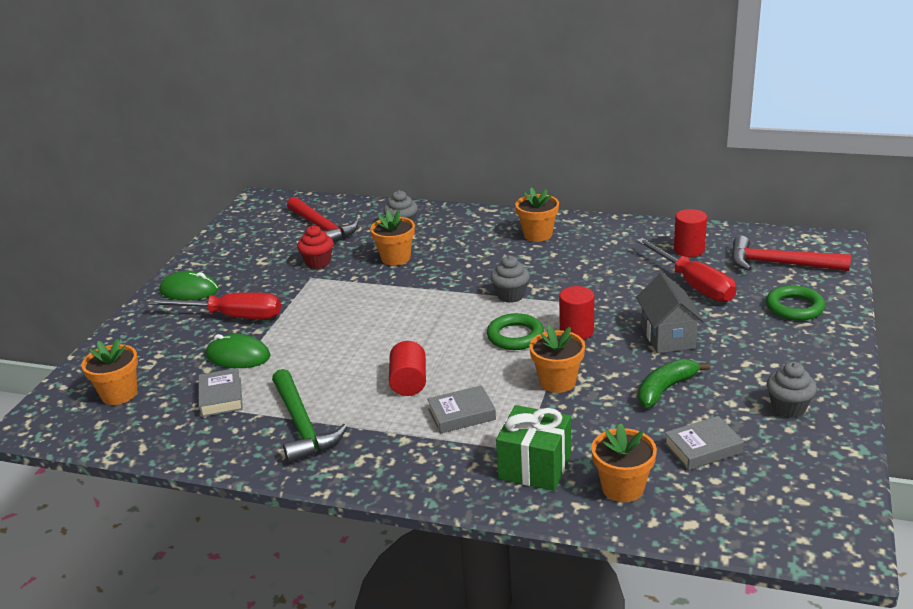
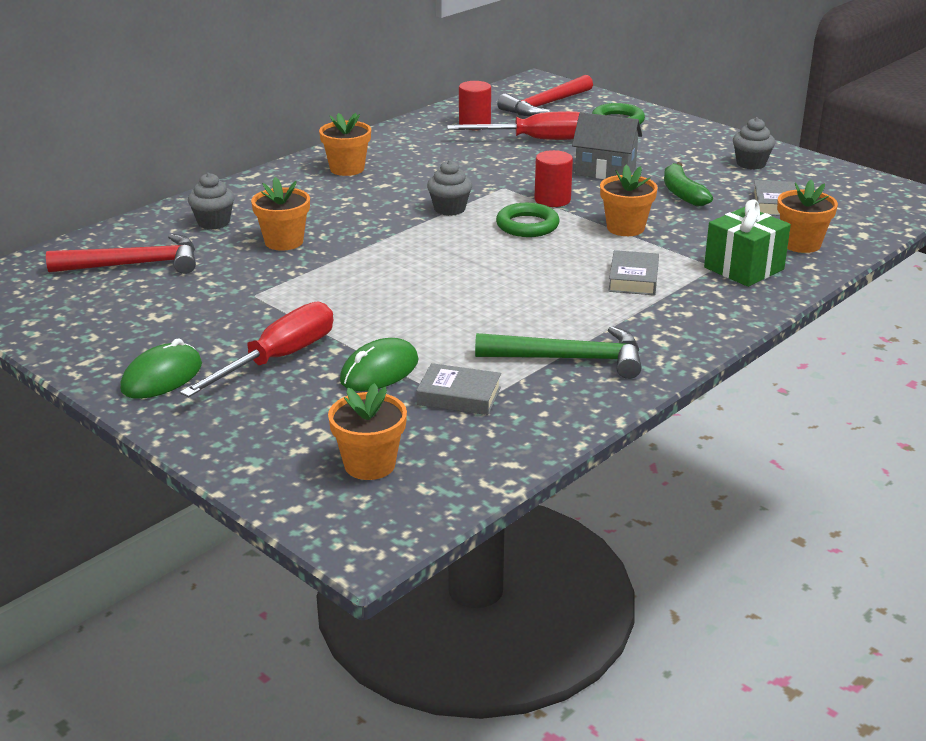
camera: 65 degrees left, 0 degrees up
red cupcake [297,225,334,269] -> none
red cylinder [389,341,426,396] -> none

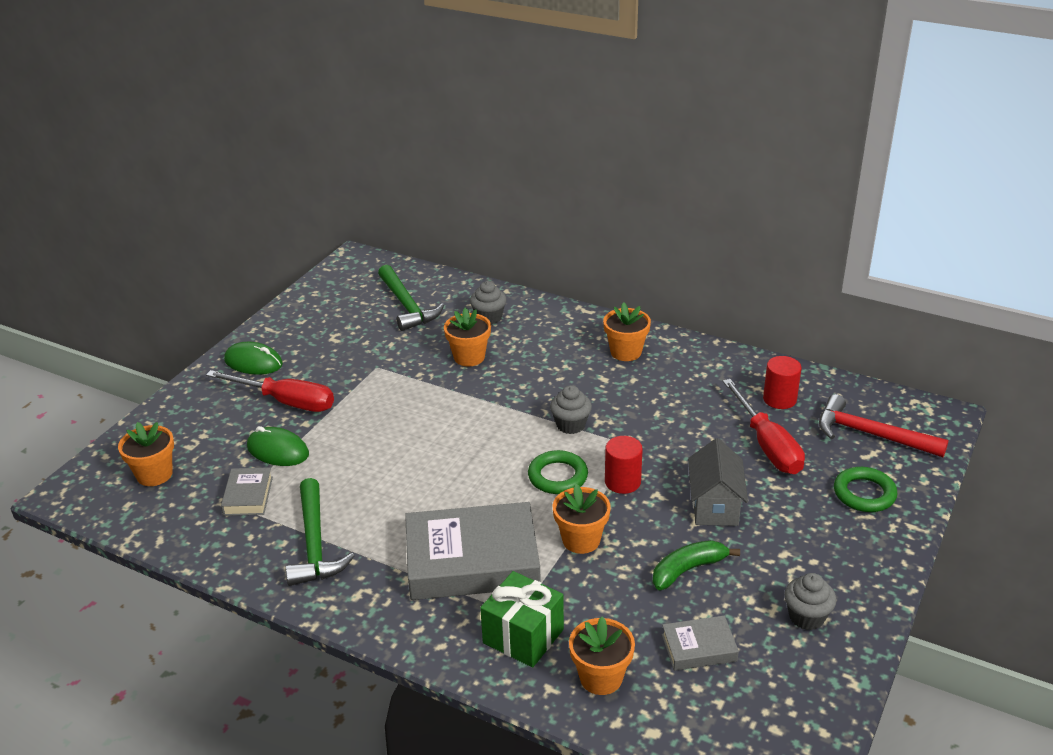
camera: 75 degrees right, 5 degrees up
red hammer [46,234,196,274] -> green hammer [378,265,444,331]
grey book [608,250,659,295] -> grey book [405,502,541,600], size x2.12

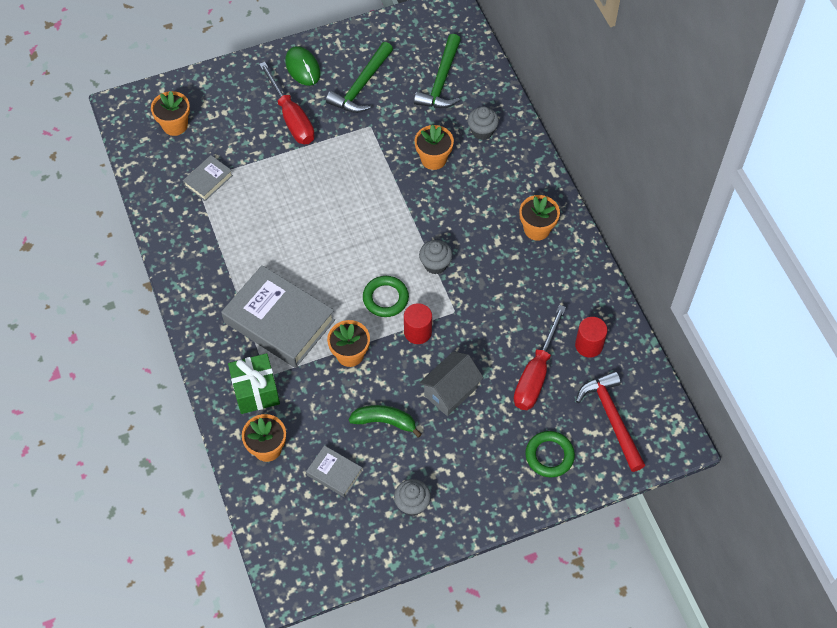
camera: 40 degrees right, 25 degrees up
green mouse [247,426,309,466] -> none
green hammer [286,478,355,586] -> green hammer moved to [326,42,393,113]

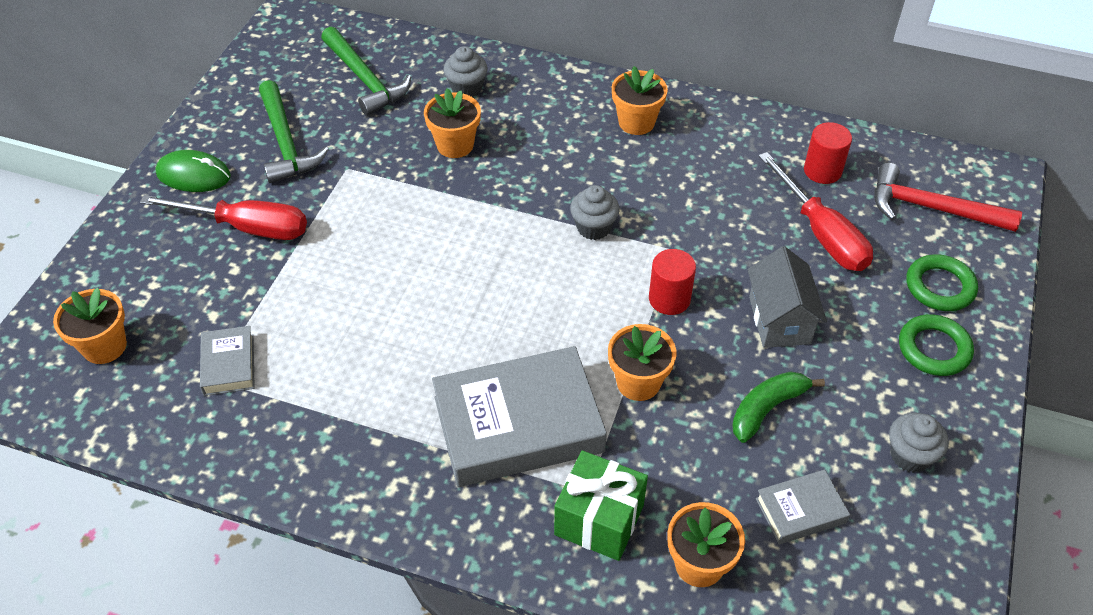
camera: 50 degrees left, 10 degrees down
green ring [363,276,409,317] -> green ring moved to [899,314,974,376]

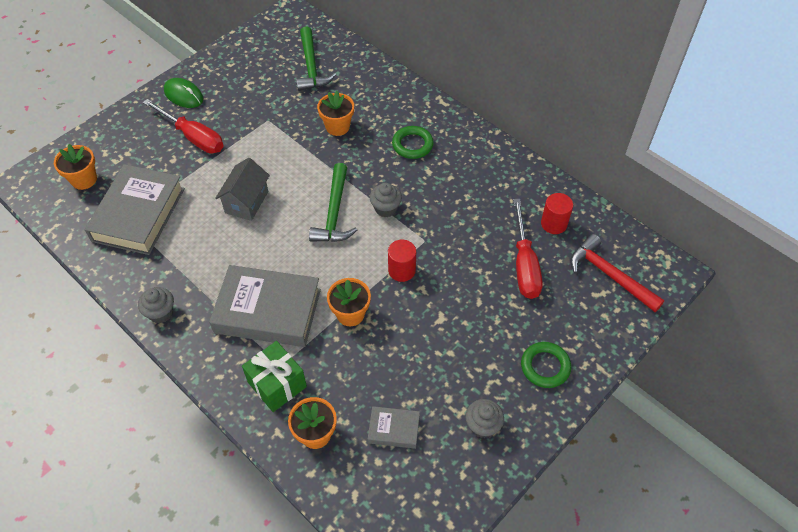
camera: 25 degrees right, 5 degrees up
grey book [200,326,255,396] -> grey book [85,164,185,255], size x2.12
green hammer [259,80,329,183] -> green hammer moved to [309,163,357,242]
grey cupcake [443,46,487,97] -> grey cupcake moved to [138,287,174,323]
orange flower pot [612,66,668,135] -> none
green banana [732,372,825,443] -> none
grey house [747,246,827,348] -> grey house moved to [215,158,270,221]
green ring [906,254,978,311] -> green ring moved to [392,126,434,159]

